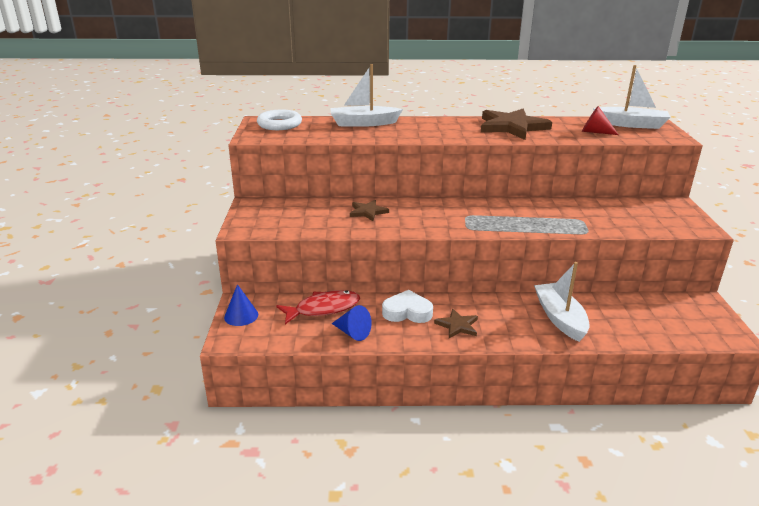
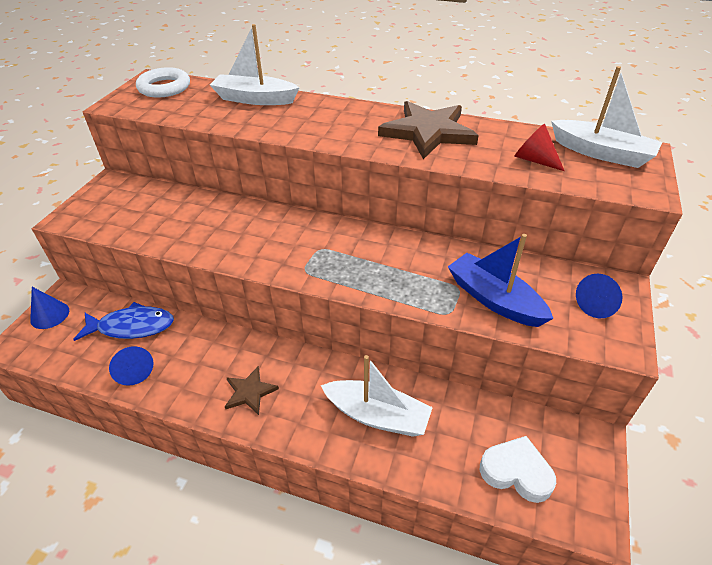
camera: 20 degrees right, 15 degrees up
red fish [277,290,360,324] -> blue fish [73,302,174,341]
brown star [350,200,389,221] -> none
white heart [382,290,433,323] -> white heart moved to [480,436,556,503]
white boat [534,262,590,342] -> white boat turned 105 degrees clockwise [321,355,433,437]
none -> blue boat [448,234,554,327]
none -> blue cone [576,274,622,318]

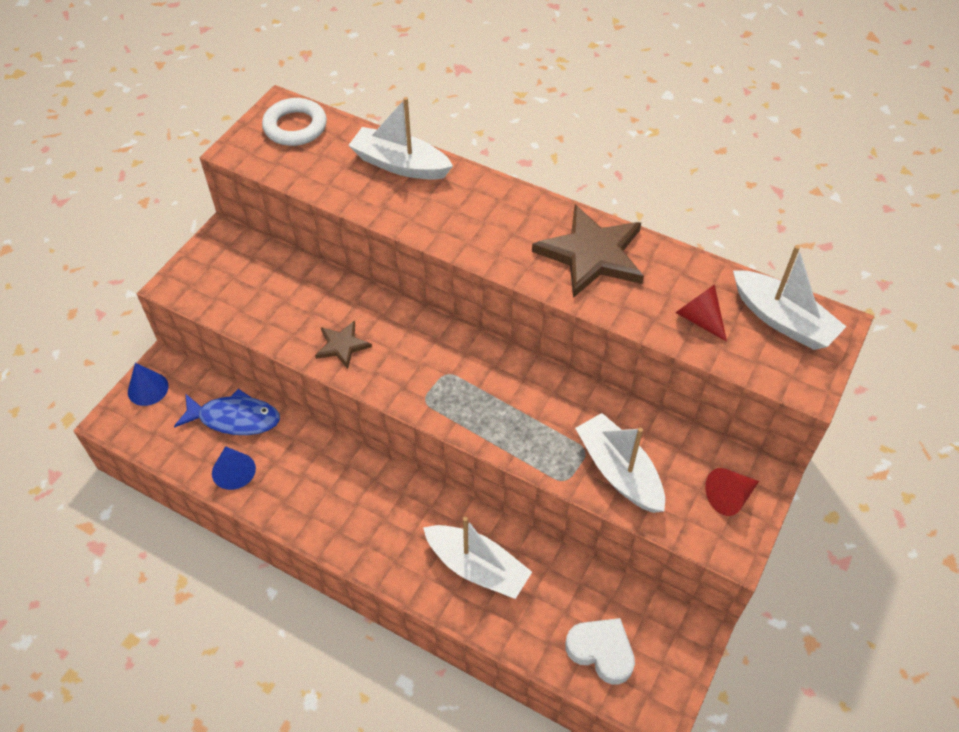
camera: 10 degrees right, 10 degrees up
brown star [225,366,279,415] -> brown star moved to [315,320,372,369]
blue boat [448,234,554,327] -> white boat [575,413,665,513]
blue cone [576,274,622,318] -> red cone [705,468,759,516]

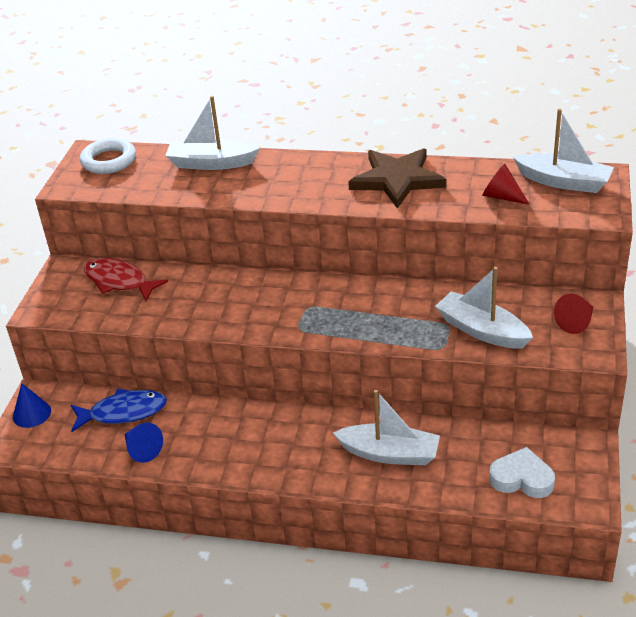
camera: 15 degrees left, 15 degrees down
brown star [315,320,372,369] -> none
none -> red fish [84,258,168,301]

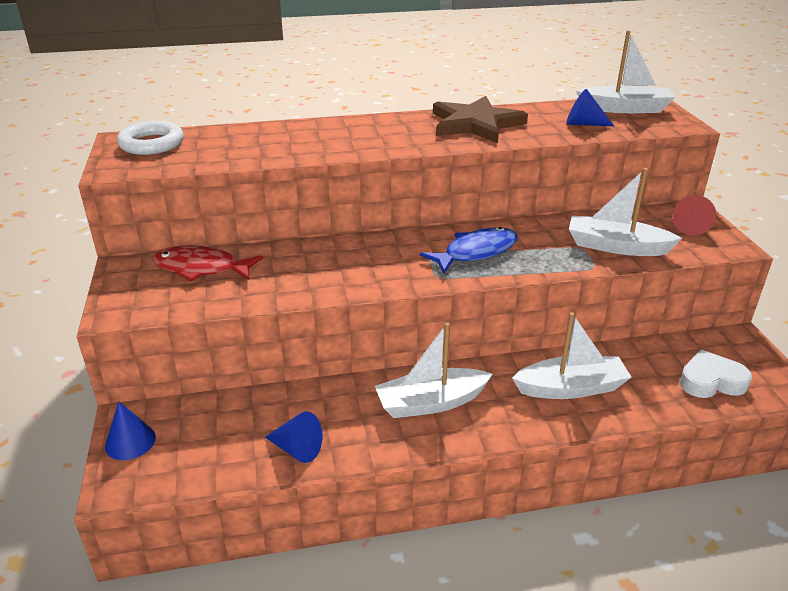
camera: 25 degrees left, 5 degrees down
blue fish [71,389,167,432] -> blue fish moved to [420,227,518,273]
white boat [165,96,259,170] -> white boat moved to [375,323,493,418]
red cone [482,164,530,205] -> blue cone [567,89,614,126]

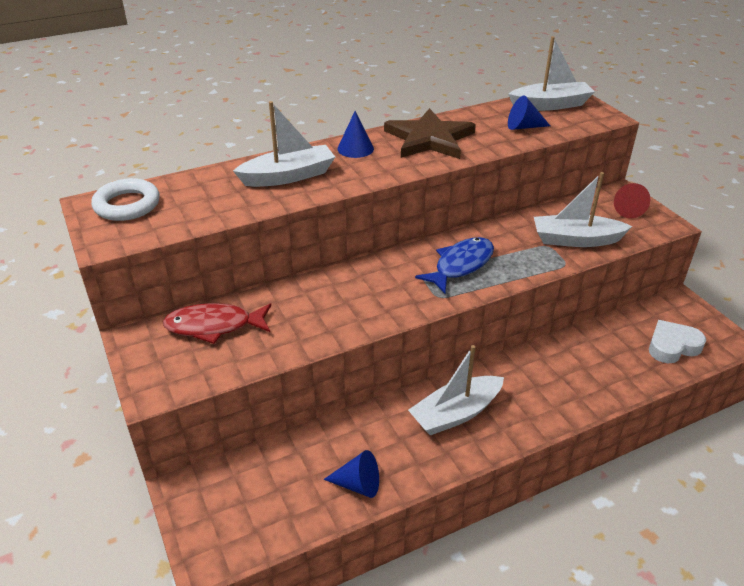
camera: 15 degrees left, 5 degrees up
blue cone [105,401,156,460] -> blue cone moved to [337,111,374,158]
white boat [512,312,631,399] -> white boat moved to [233,101,335,187]

